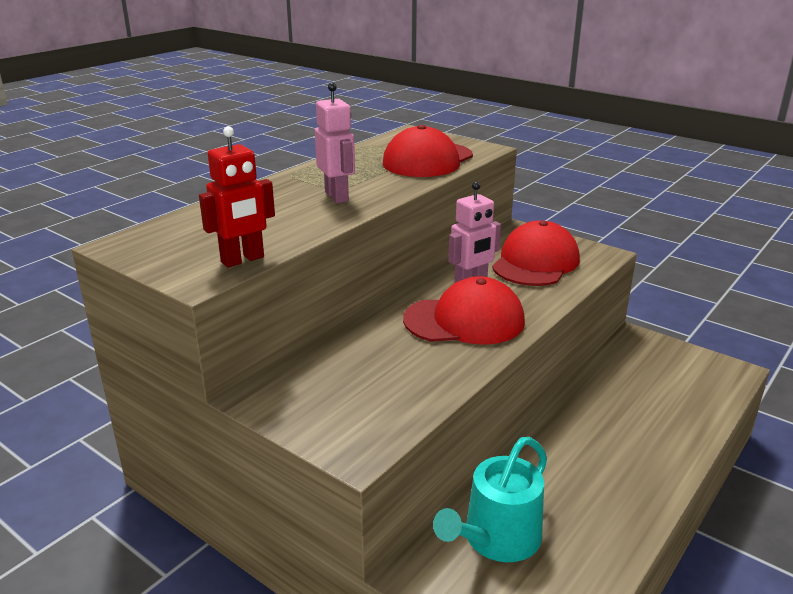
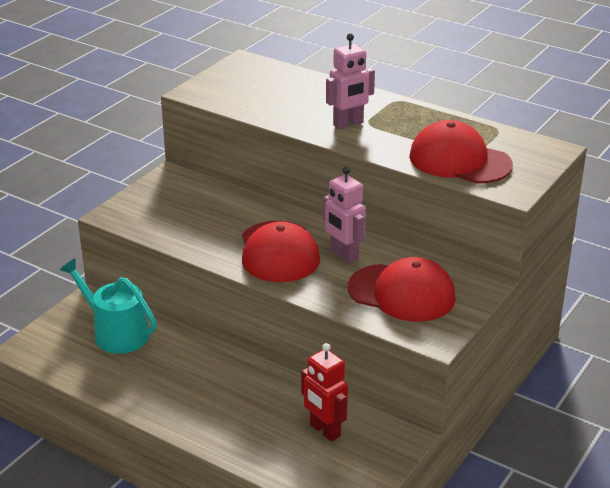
camera: 85 degrees right, 5 degrees up
red robot [199,126,275,267] -> red robot moved to [301,343,348,442]

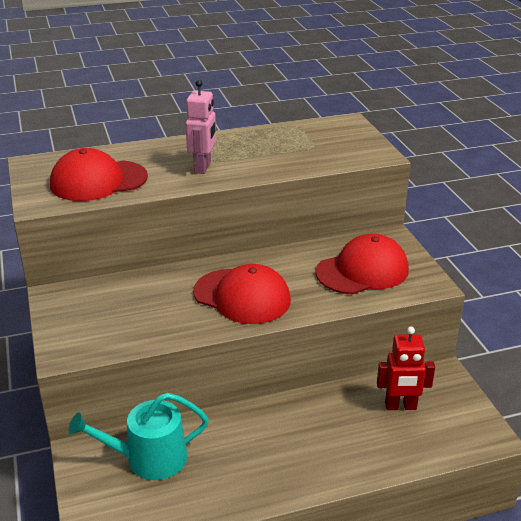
camera: 50 degrees left, 0 degrees up
pink robot [323,166,366,263] -> none
red cap [409,120,513,184] -> red cap moved to [50,148,148,201]

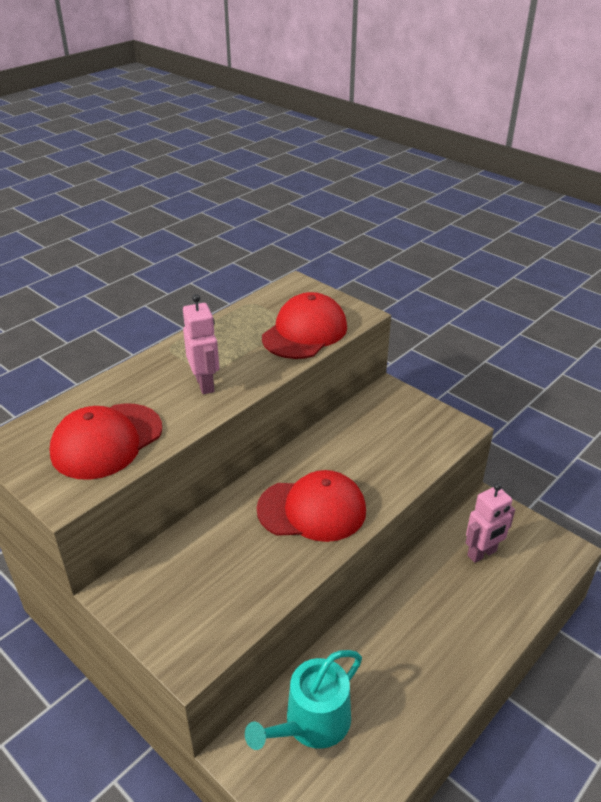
camera: 30 degrees left, 5 degrees up
red cap [315,234,409,295] -> red cap moved to [262,292,347,359]
red robot [377,327,435,410] -> pink robot [466,483,515,563]

